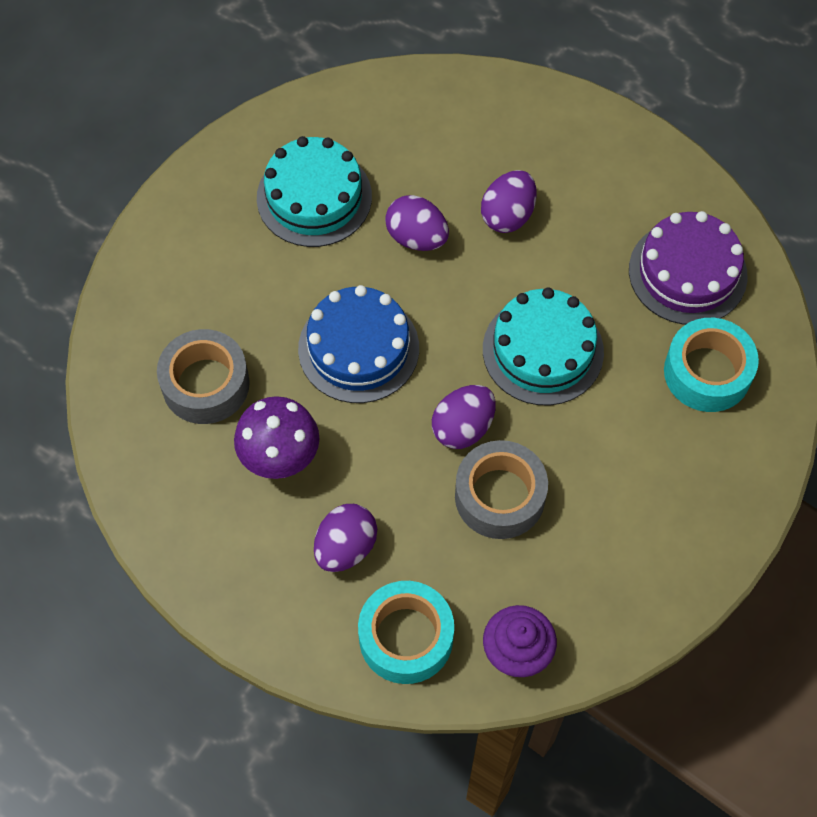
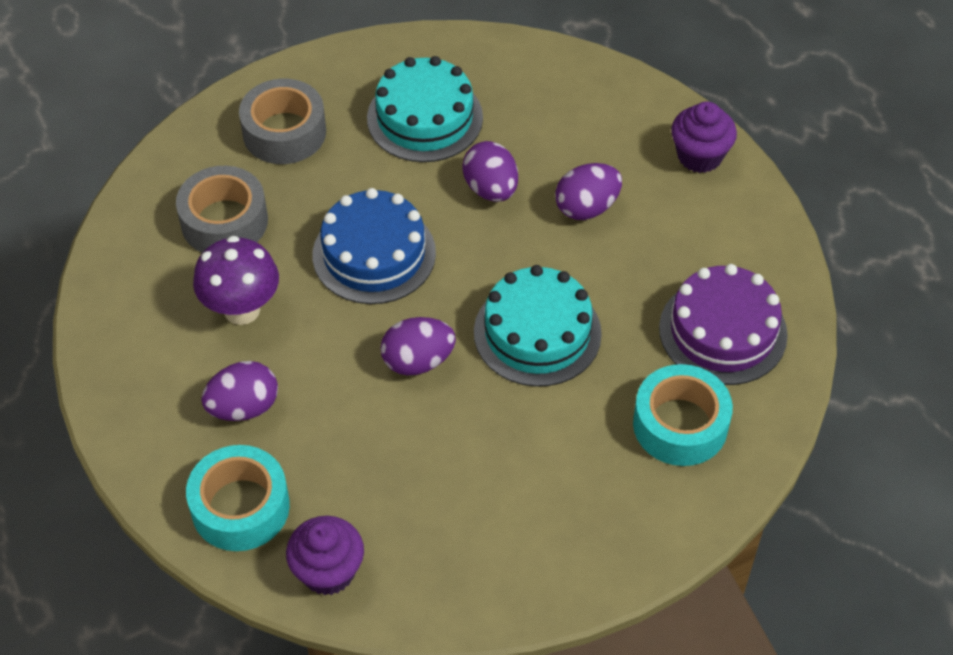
camera: 30 degrees right, 10 degrees down
grey tape [455,440,548,539] -> grey tape moved to [239,79,326,164]
none -> purple cupcake [671,101,737,173]

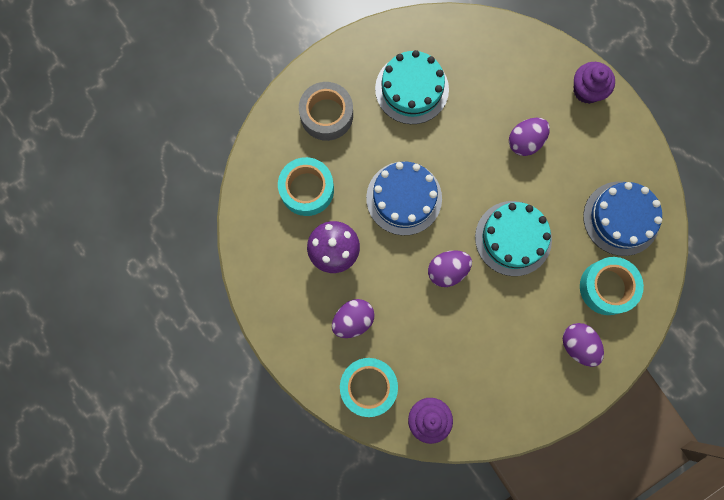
camera: 10 degrees left, 25 degrees up
grey tape [176,166,268,253] -> turquoise tape [278,157,334,216]
purple egg [462,141,518,202] -> purple egg moved to [563,323,604,367]
purple cake [659,264,788,385] -> blue cake [583,181,662,256]

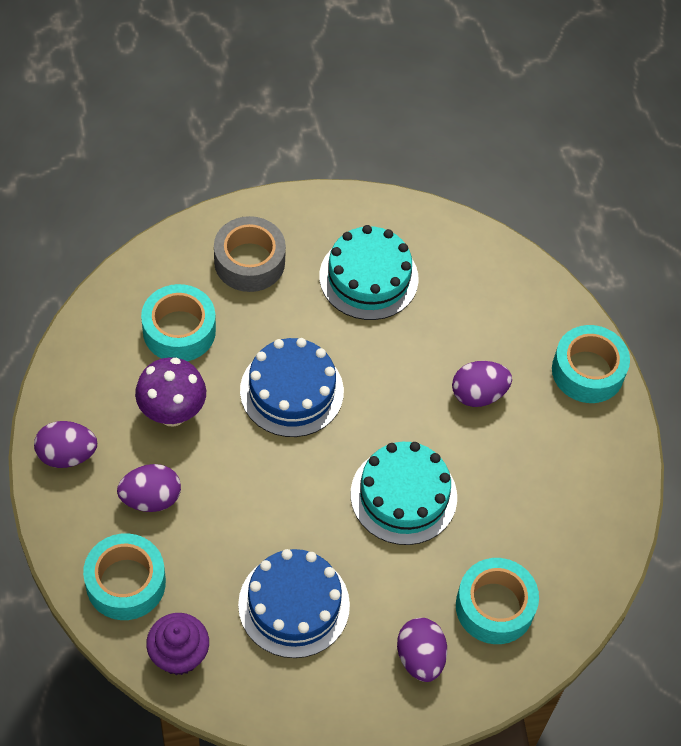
camera: 20 degrees right, 20 degrees down
purple egg [428,250,472,287] -> purple egg moved to [34,421,97,468]
purple cupcake [574,62,615,104] -> turquoise tape [552,325,630,403]
blue cake [583,181,662,256] -> blue cake moved to [238,549,350,658]

